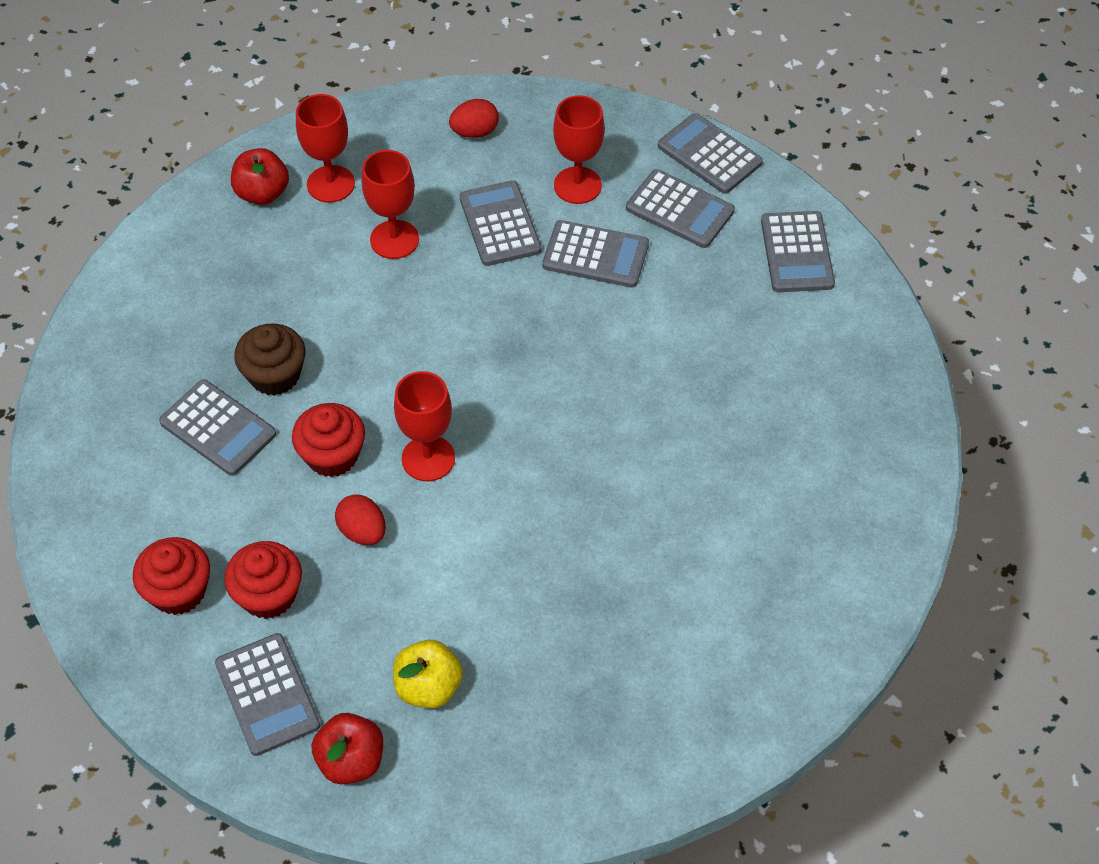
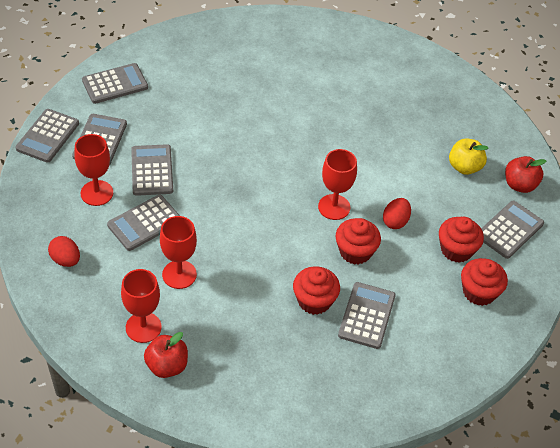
camera: 115 degrees left, 5 degrees down
brown cupcake [234,323,306,396] -> red cupcake [293,266,340,315]

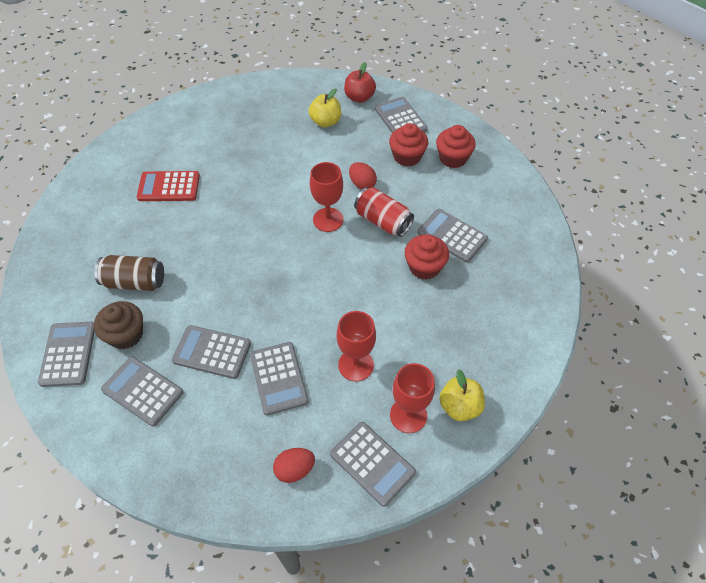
camera: 65 degrees left, 5 degrees up
grey calculator [15,109,79,163] -> grey calculator moved to [330,422,416,507]
red goblet [74,134,113,206] -> none
red apple [144,332,188,378] -> yellow apple [439,369,485,421]
red cupcake [335,218,381,265] -> red can [354,187,414,237]
none -> brown can [94,255,164,291]
none -> brown cupcake [94,301,143,349]
none -> red calculator [137,171,200,201]

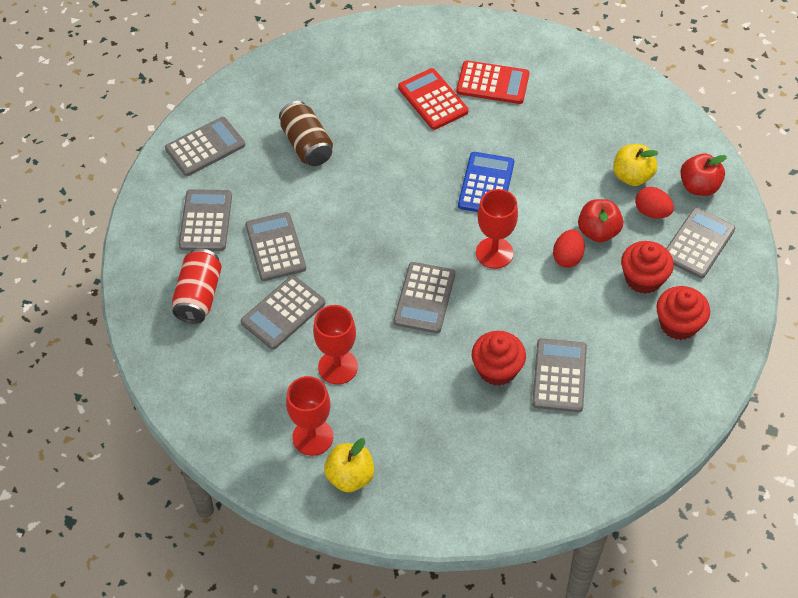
camera: 60 degrees right, 0 degrees up
brown cupcake [94,301,143,349] -> none
red egg [273,448,315,483] -> red egg moved to [635,187,674,219]
grey calculator [330,422,416,507] -> grey calculator moved to [394,262,455,333]
red can [354,187,414,237] -> red can moved to [172,248,222,324]
none -> red calculator [456,60,529,104]
none -> blue calculator [458,152,514,212]
none -> red apple [578,199,623,242]

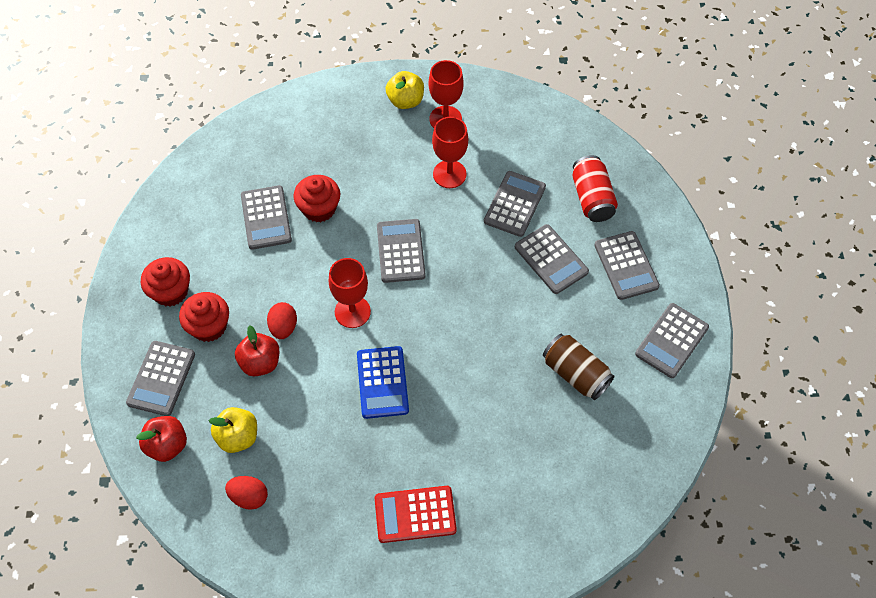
camera: 160 degrees right, 5 degrees up
red calculator [398,68,468,130] -> none
red egg [635,187,674,219] -> red egg moved to [225,476,268,510]

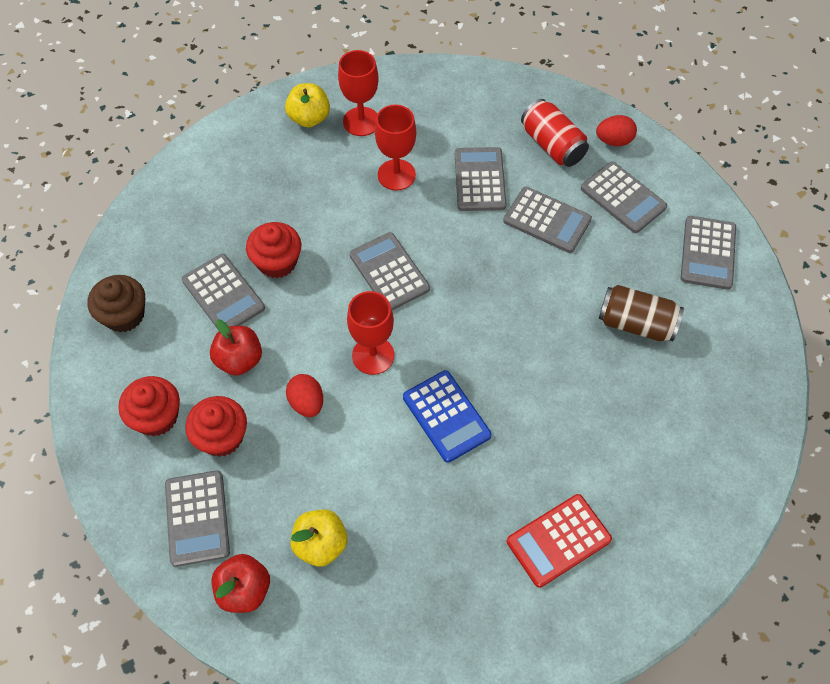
camera: 25 degrees left, 0 degrees up
red egg [225,476,268,510] -> red egg moved to [596,115,637,146]
red apple [235,326,279,377] -> red apple moved to [210,319,262,376]
none -> brown cupcake [88,275,146,332]

